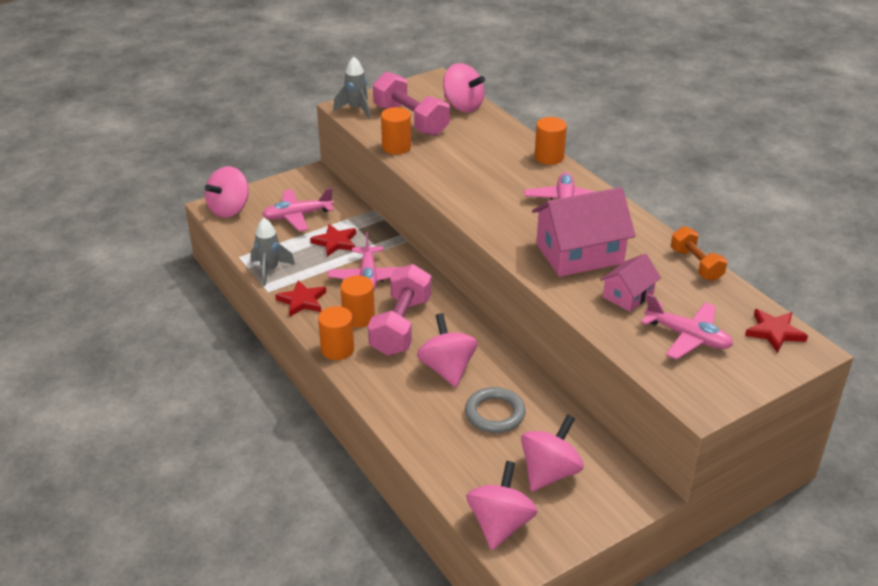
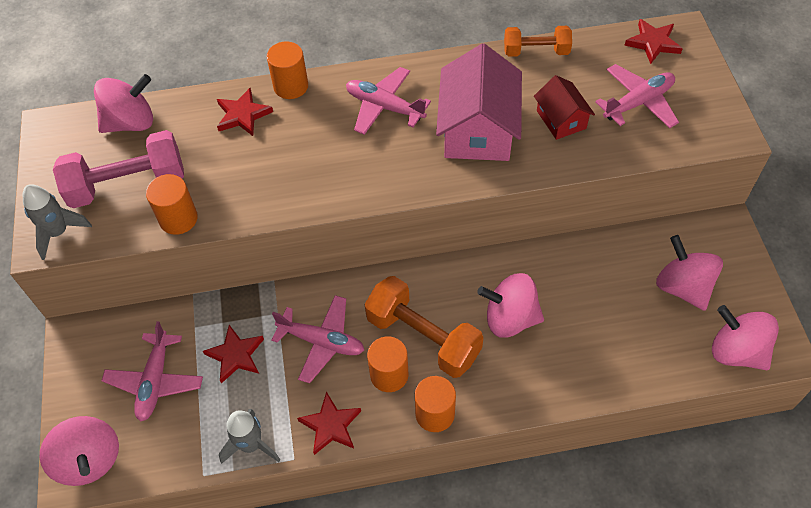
camera: 65 degrees left, 20 degrees up
pink dumbbell [368,264,431,356] -> orange dumbbell [365,276,483,378]
grey ring [465,387,525,433] -> none
pink house [600,254,661,312] -> red house [534,75,595,140]
none -> red star [217,88,273,136]

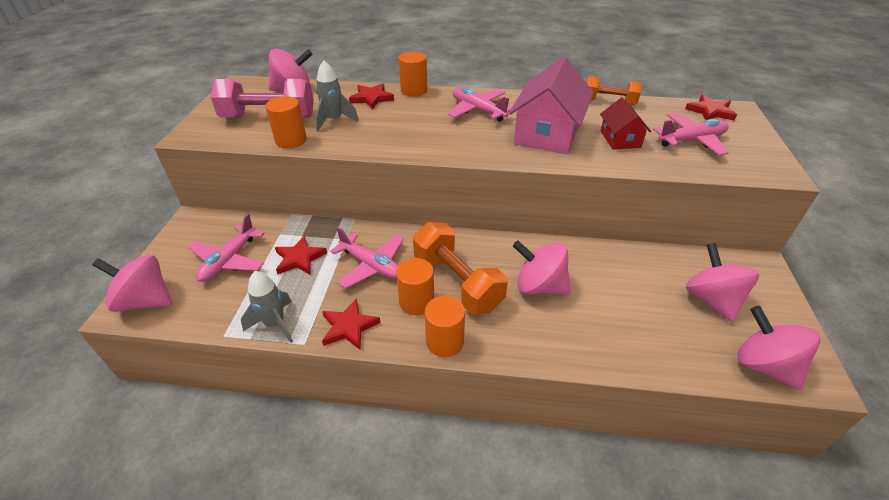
camera: 15 degrees right, 15 degrees down
grey rocket [23,184,92,260] -> grey rocket moved to [315,60,359,131]
pink spinning top [39,416,119,486] -> pink spinning top turned 120 degrees clockwise [92,255,172,312]

